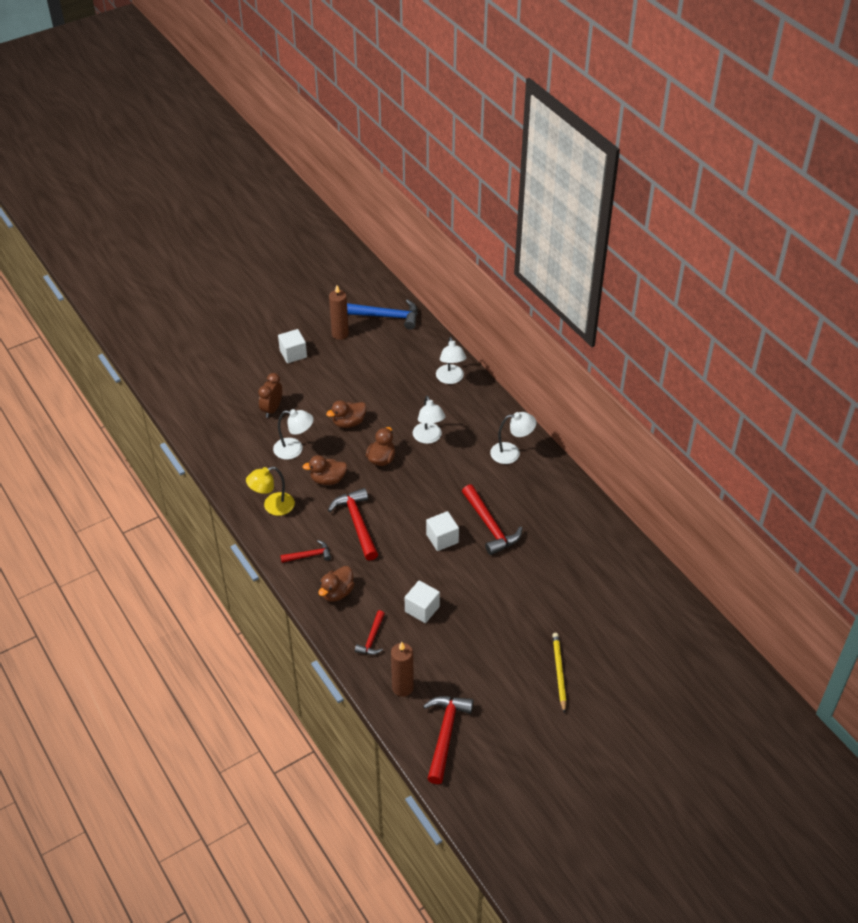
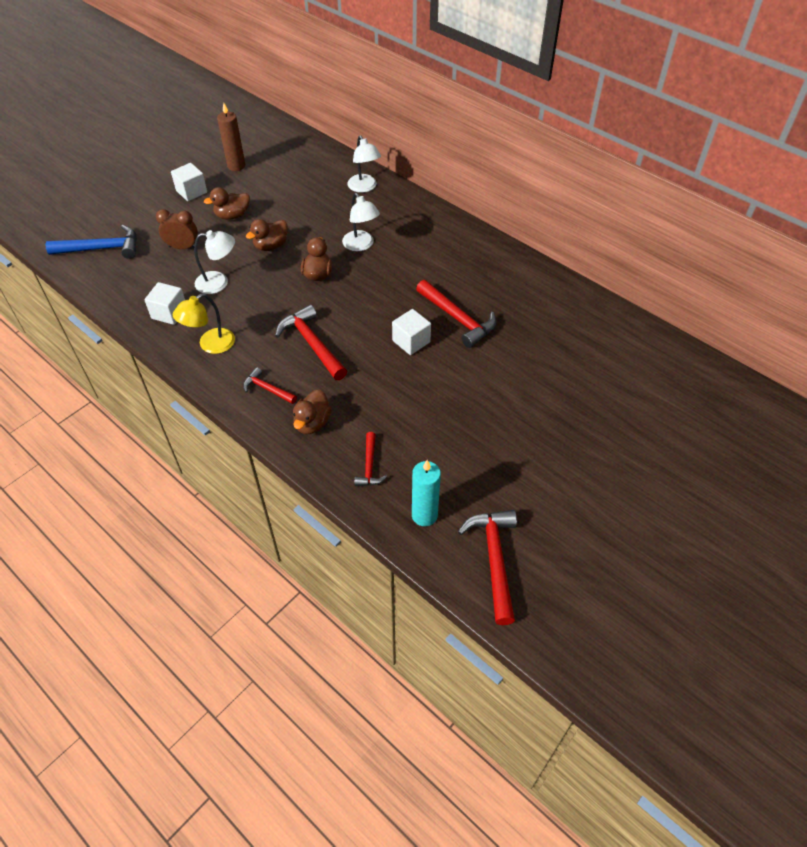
camera: 15 degrees left, 5 degrees up
brown clock [258,373,282,418] -> brown clock turned 90 degrees clockwise [156,209,198,249]
red hammer [280,540,331,563] -> red hammer turned 120 degrees counterclockwise [243,367,297,404]
brown duck [303,455,347,485] -> brown duck moved to [204,187,250,220]
blue hammer [347,299,418,330] -> blue hammer moved to [45,225,137,259]
brown candle [391,642,414,697] -> turquoise candle [412,460,441,526]
white cube [405,581,440,623] -> white cube moved to [144,282,185,325]
white lamp [490,412,536,464] -> none
yellow pencil [552,633,566,713] -> none

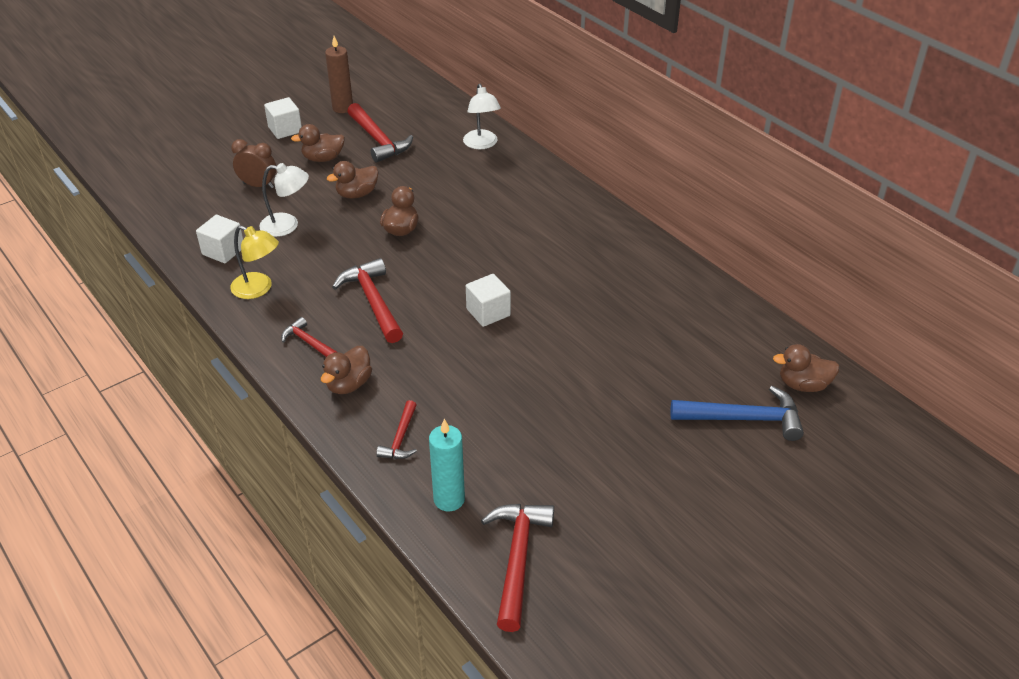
camera: 10 degrees right, 10 degrees down
blue hammer [45,225,137,259] -> blue hammer moved to [670,386,804,441]
yellow lamp [173,293,235,354] -> yellow lamp turned 120 degrees counterclockwise [230,226,279,299]
white lamp [342,193,380,251] -> none
red hammer [416,280,496,348] -> red hammer moved to [347,103,413,163]
none -> brown duck [773,344,840,392]

